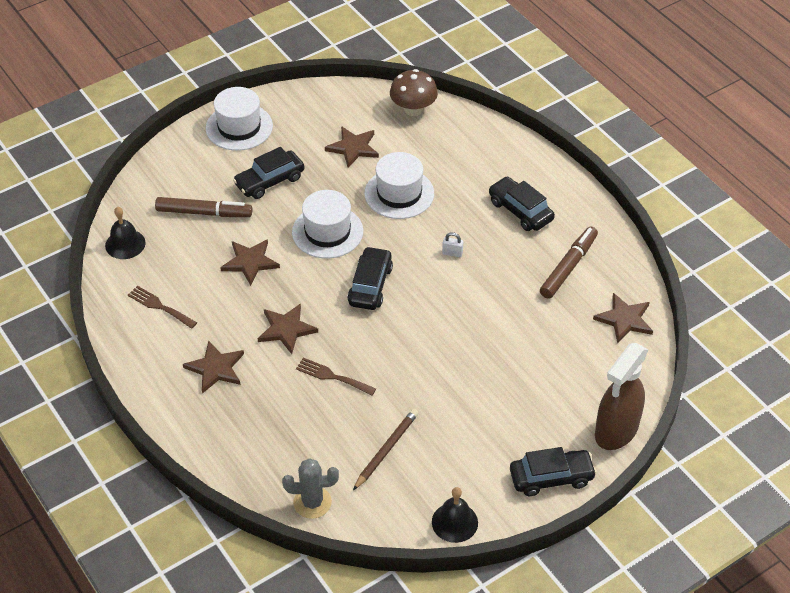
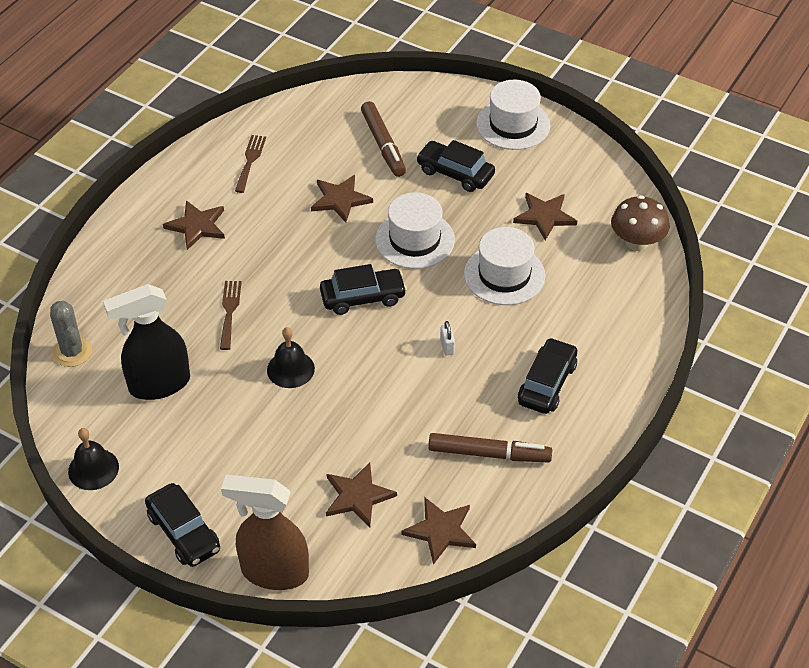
camera: 65 degrees right, 0 degrees up
black bell [105,207,146,259] -> black bell moved to [267,327,315,388]
brown star [258,303,318,354] -> brown star moved to [326,462,397,527]
brown pencil [353,409,419,490] -> black spray bottle [103,284,190,400]

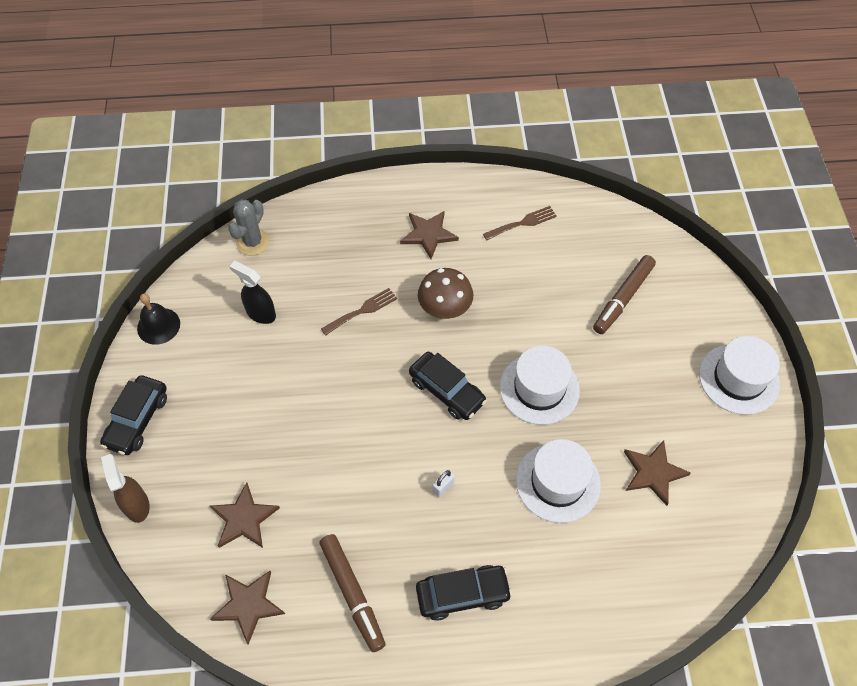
camera: 55 degrees right, 10 degrees up
black spray bottle [103,284,190,400] -> black spray bottle [229,261,276,324], size x0.61
brown spray bottle [221,475,309,590] -> brown spray bottle [101,454,150,523], size x0.61
black bell [267,327,315,388] -> none
brown star [311,175,373,223] -> none
black car [416,140,495,192] -> none
brown mushroom [611,195,670,251] -> brown mushroom moved to [418,268,473,319]

